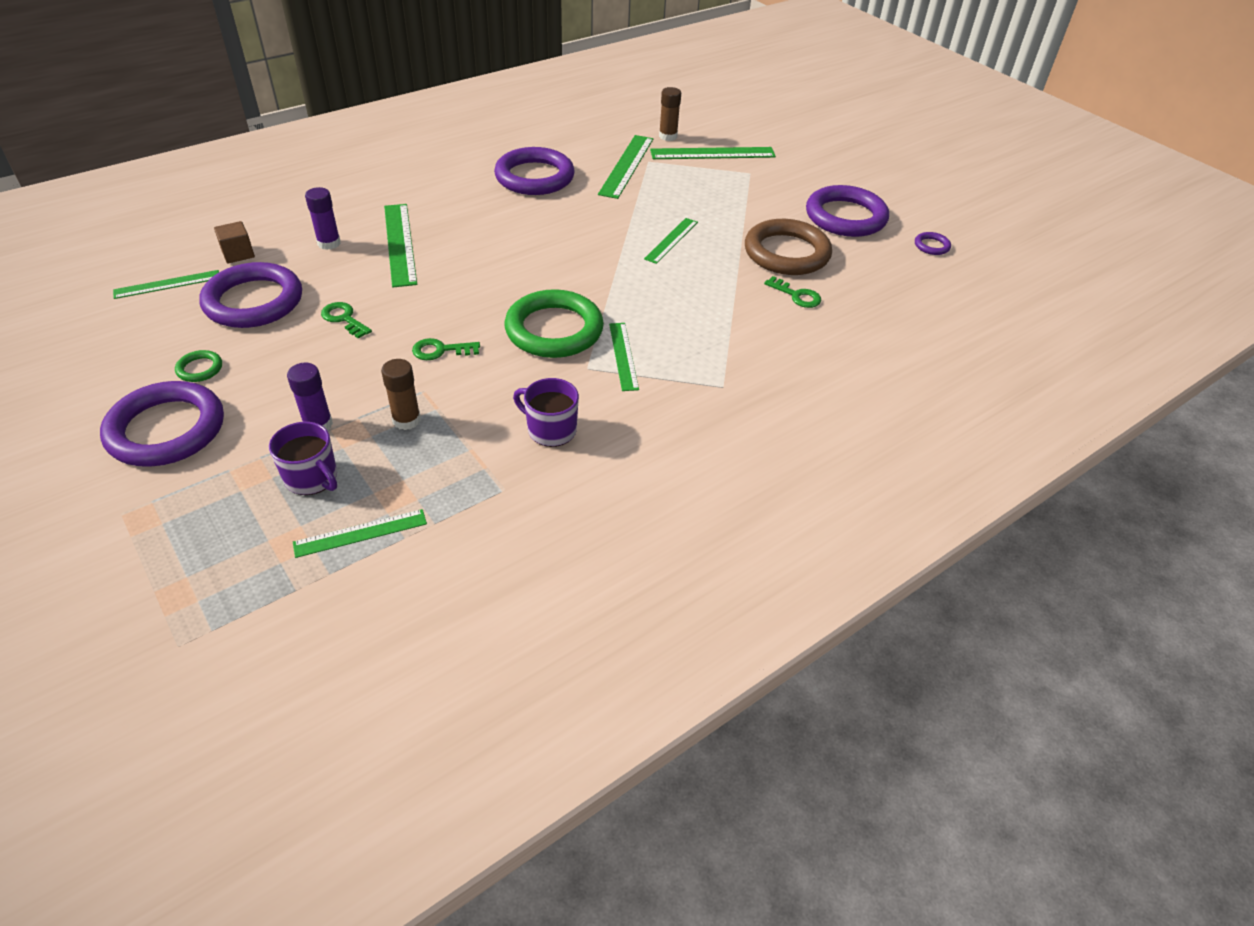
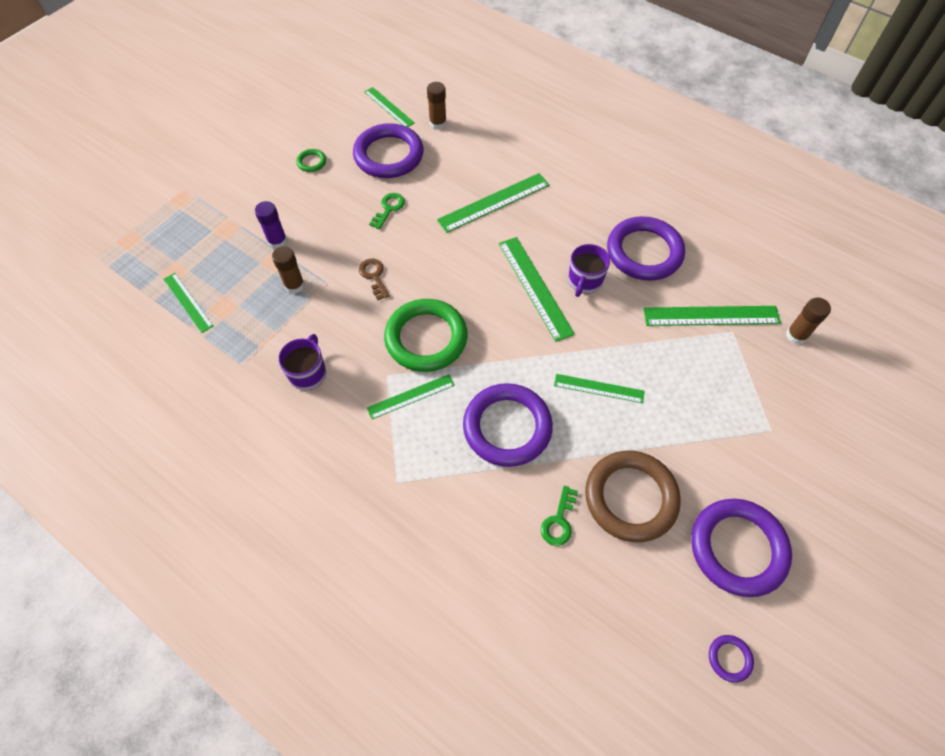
camera: 75 degrees right, 15 degrees up
purple ring [100,381,224,467] -> purple ring moved to [463,383,553,467]
brown cube [214,221,255,264] -> brown glue stick [427,82,447,130]
purple mug [269,422,337,495] -> purple mug moved to [568,244,610,297]
purple glue stick [305,187,341,250] -> none
green key [412,338,480,360] -> brown key [359,259,390,300]
green ruler [650,147,776,159] -> green ruler moved to [499,237,575,342]

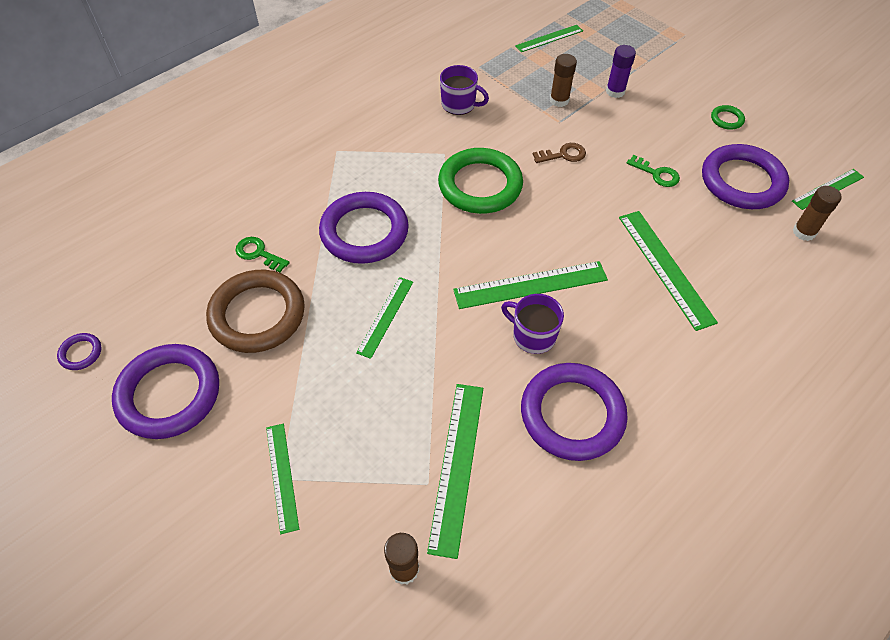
camera: 100 degrees right, 5 degrees down
green ruler [367,374,455,419] -> green ruler moved to [266,424,299,534]

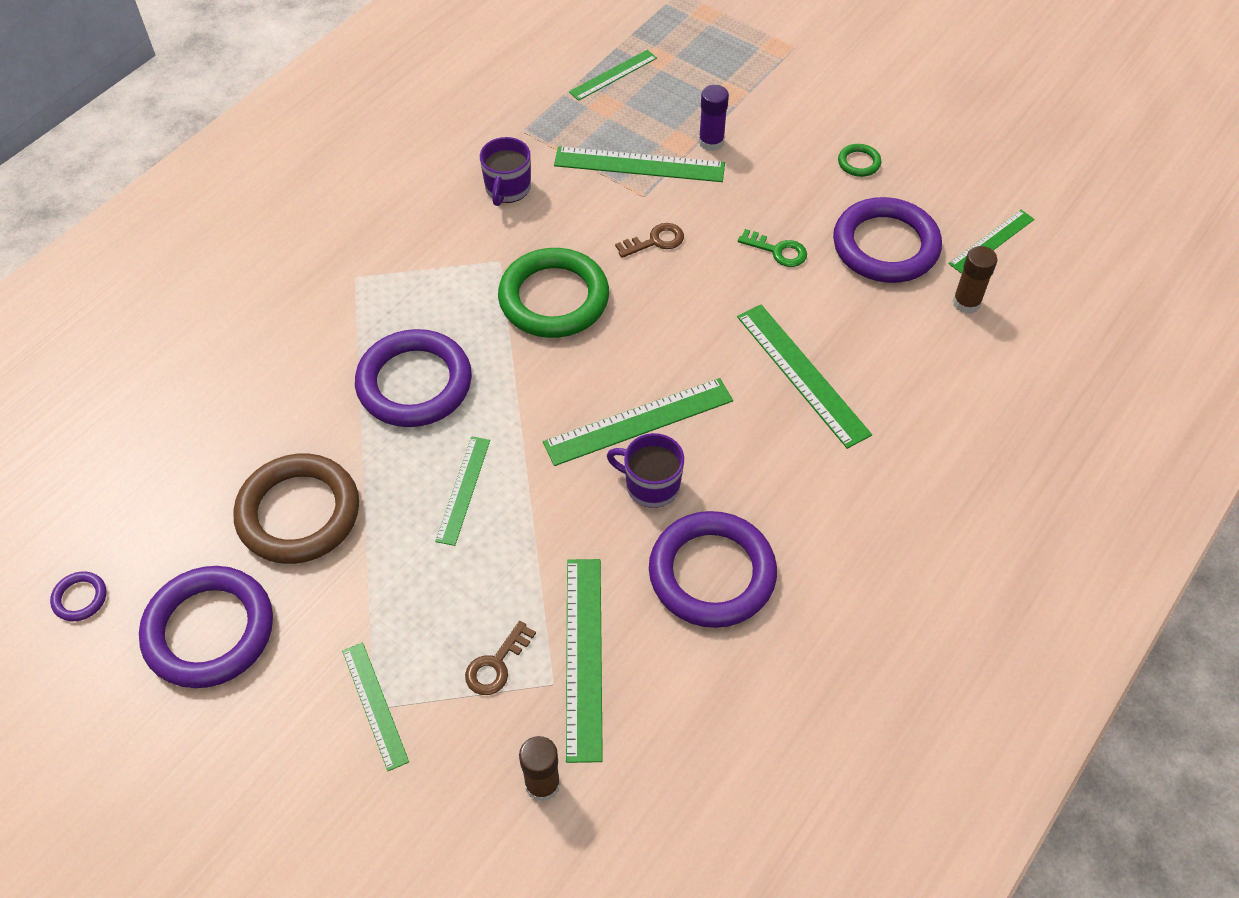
camera: 10 degrees left, 0 degrees up
green key [236,237,290,273] -> none
purple mug [440,65,489,115] -> purple mug turned 90 degrees clockwise [480,137,531,206]
brown glue stick [550,54,577,107] -> green ruler [554,146,725,182]
none -> brown key [465,621,536,695]

